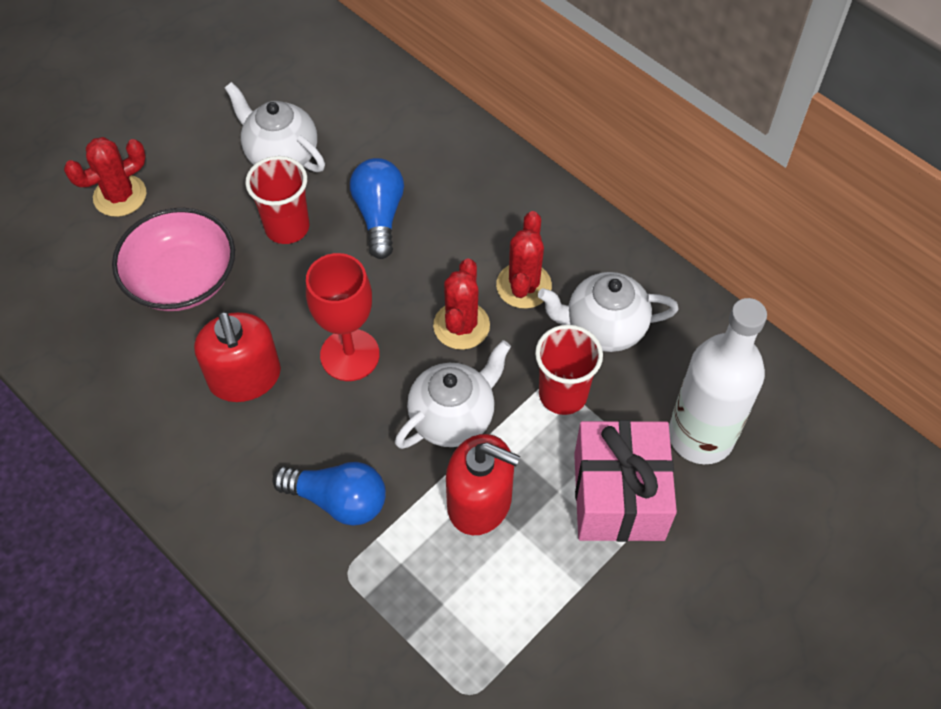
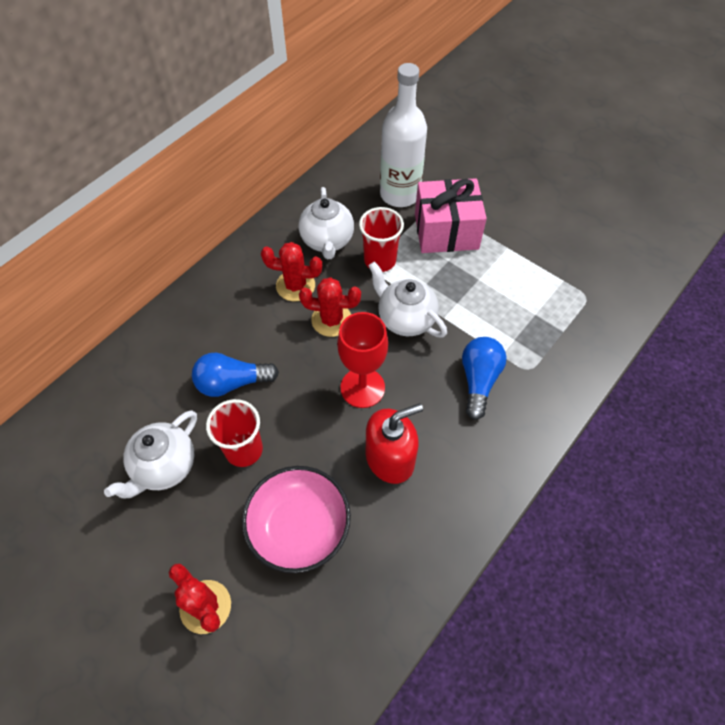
camera: 95 degrees left, 0 degrees up
red soap dispenser [446,434,520,535] -> none

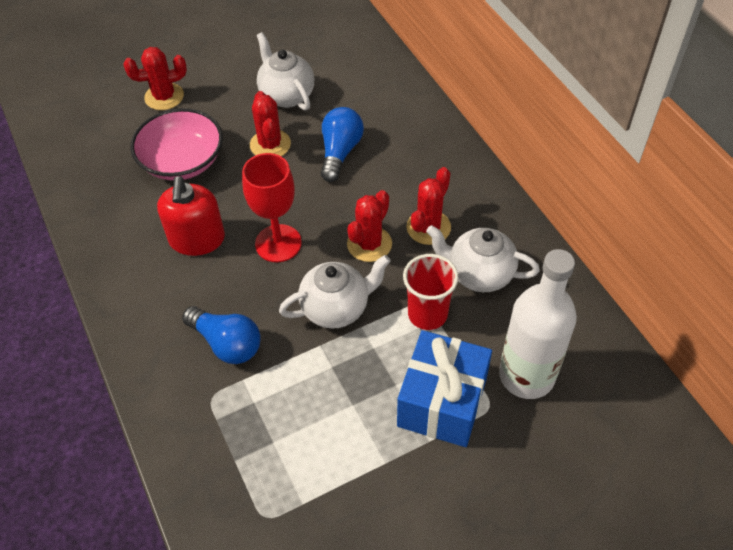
camera: 115 degrees right, 5 degrees down
red cup [206,399,263,467] -> red cactus [250,91,291,156]
pink gift [415,178,487,253] -> blue gift [397,330,492,447]

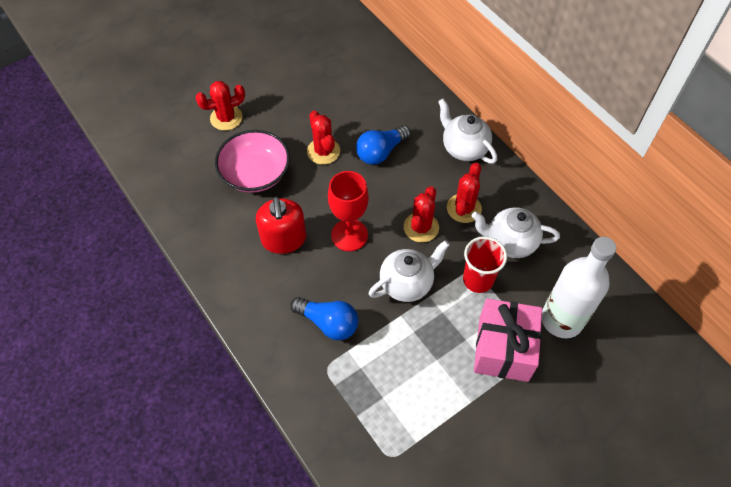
camera: 10 degrees left, 5 degrees up
white teapot [257,32,314,111] -> white teapot moved to [438,99,497,164]
blue light bulb [321,107,364,182] -> blue light bulb turned 135 degrees counterclockwise [356,125,411,165]
blue gift [397,330,492,447] -> pink gift [474,298,542,382]

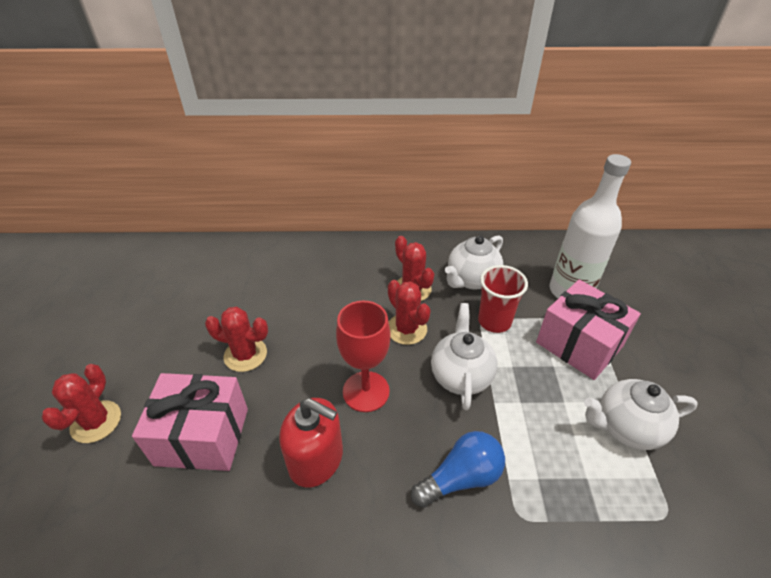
camera: 55 degrees left, 15 degrees down
pink bowl [215,130,290,193] -> pink gift [132,373,248,471]
blue light bulb [356,125,411,165] -> none
white teapot [438,99,497,164] -> white teapot moved to [584,379,698,450]

